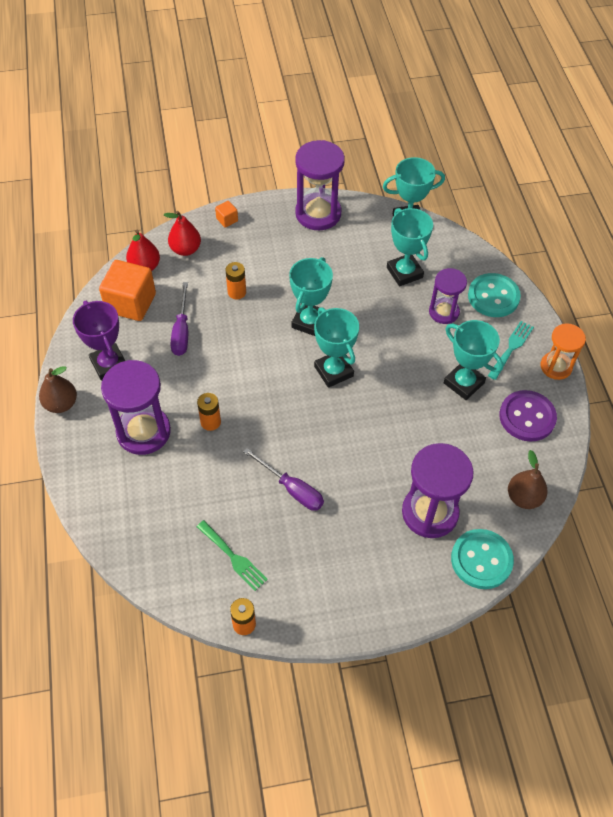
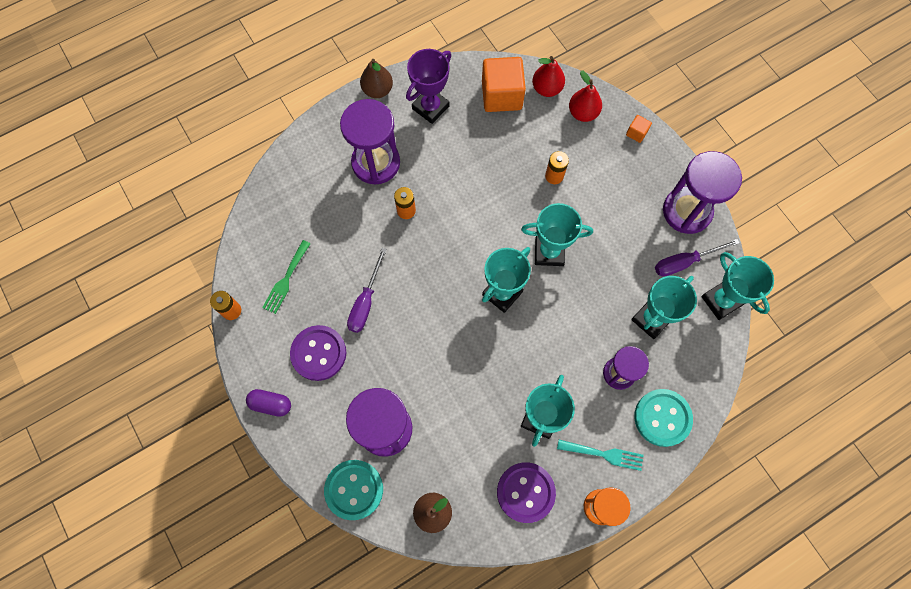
camera: 70 degrees right, 15 degrees up
purple screwdriver [171,282,188,356] -> purple screwdriver moved to [655,239,739,277]
none -> purple capsule [246,389,291,417]
none -> purple button [290,325,346,381]

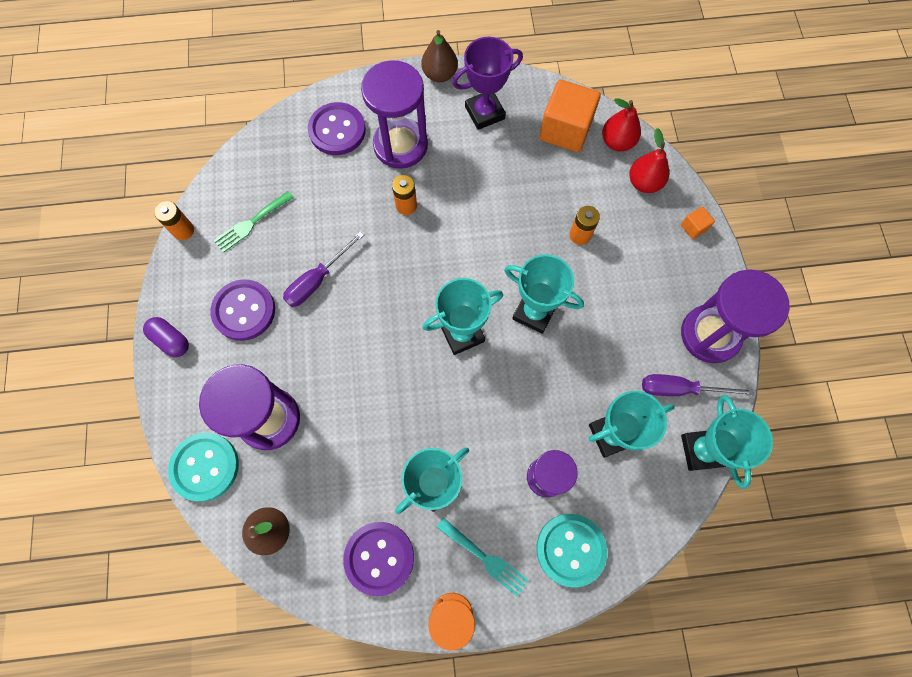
camera: 25 degrees right, 0 degrees up
none -> purple button [308,102,366,155]

